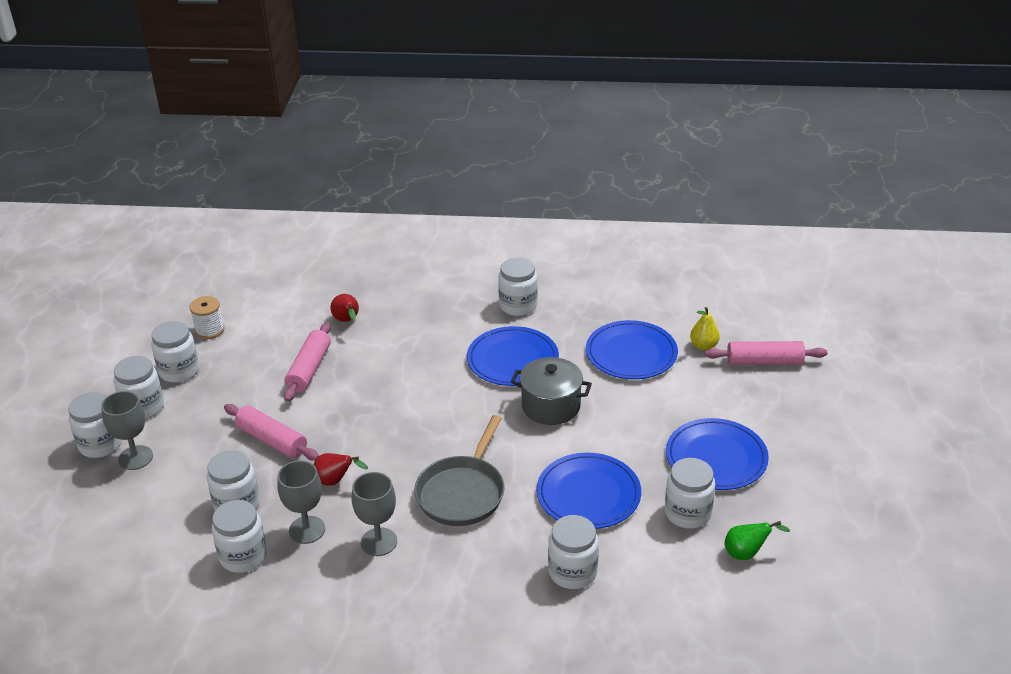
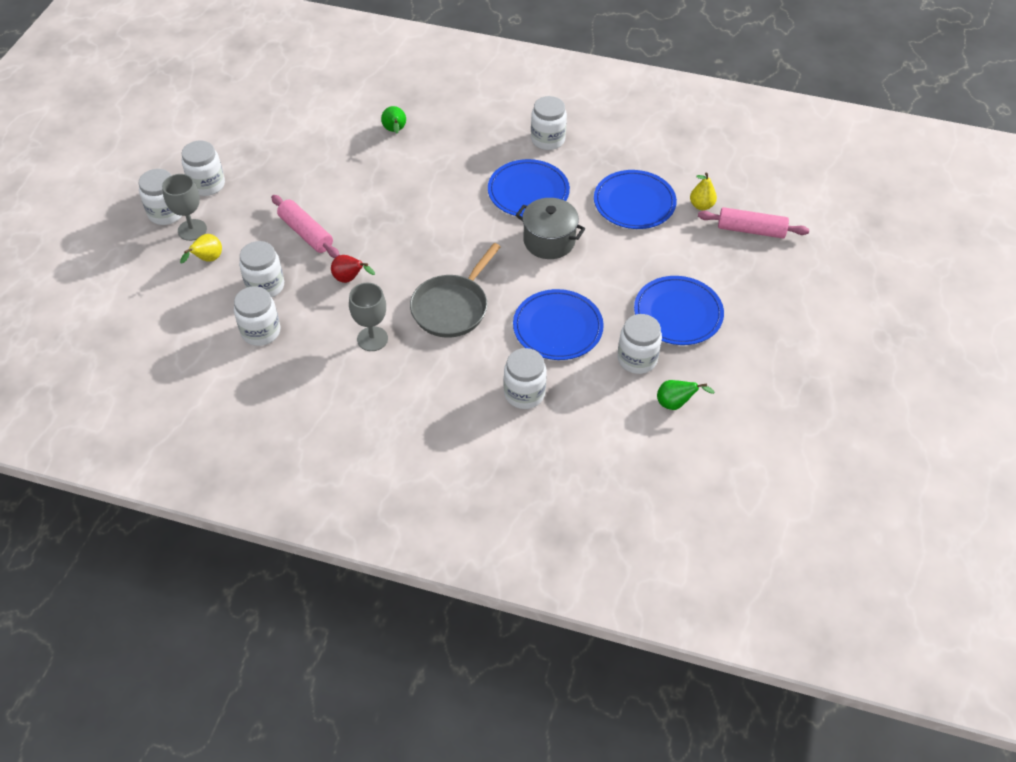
camera: 10 degrees right, 15 degrees up
white jar [151,321,199,383] -> none
white spool [189,296,225,339] -> none
grey goblet [277,460,325,544] -> none
pink rolling pin [284,322,331,402] -> none
red pear [330,294,359,322] -> green pear [381,106,406,133]
none -> yellow pear [180,234,222,263]

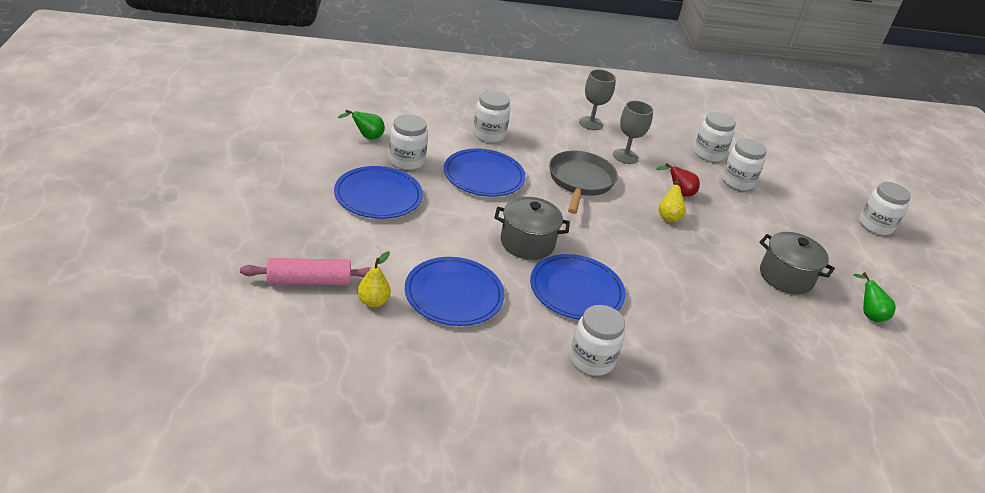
camera: 155 degrees right, 15 degrees down
grey goblet [162,174,207,241] -> grey goblet moved to [579,69,616,130]
yellow pear [180,234,222,263] -> yellow pear moved to [658,178,686,222]
white jar [181,141,225,196] -> none
pink rolling pin [271,195,340,258] -> none
green pear [381,106,406,133] -> green pear moved to [854,272,896,322]
none -> grey pot [759,232,835,295]

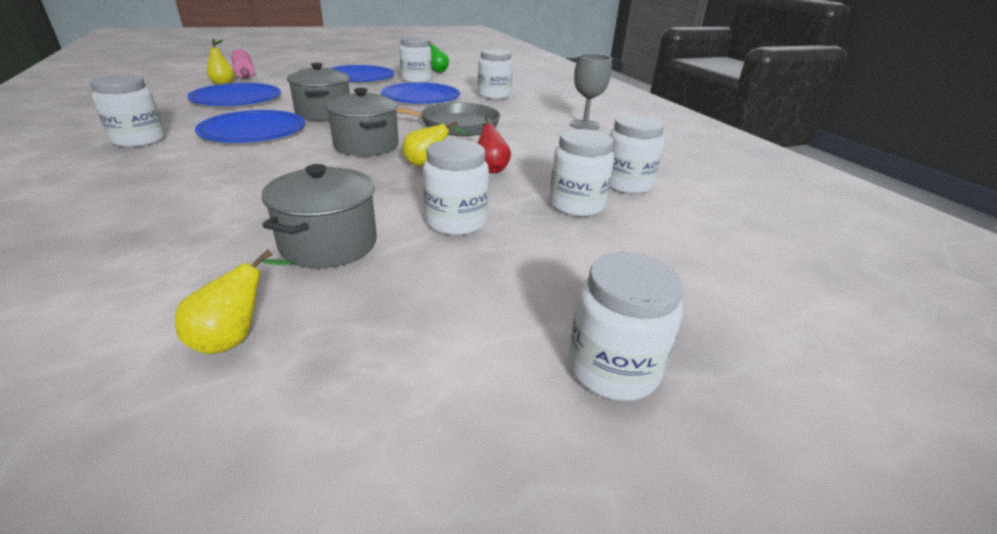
camera: 75 degrees right, 5 degrees down
grey goblet [613,101,653,164] -> none
green pear [854,272,896,322] -> yellow pear [175,250,294,354]
none -> grey pot [325,88,399,156]
none -> white jar [423,139,489,235]

